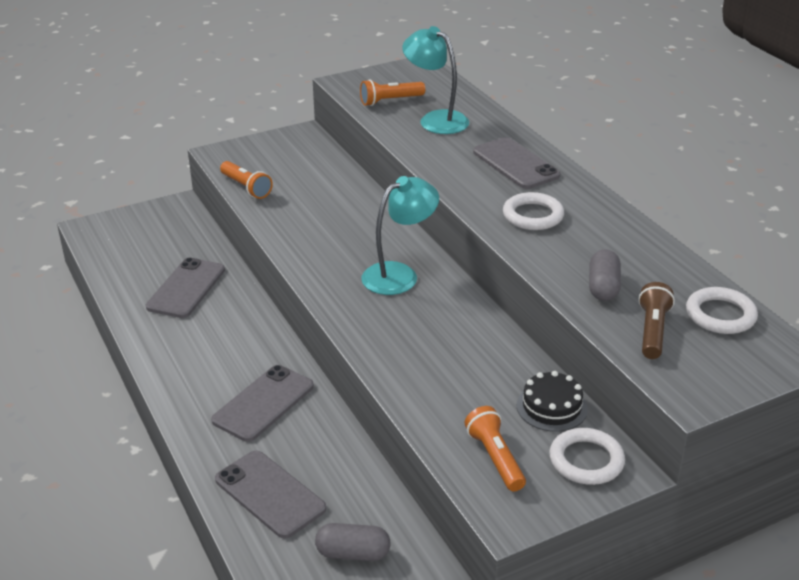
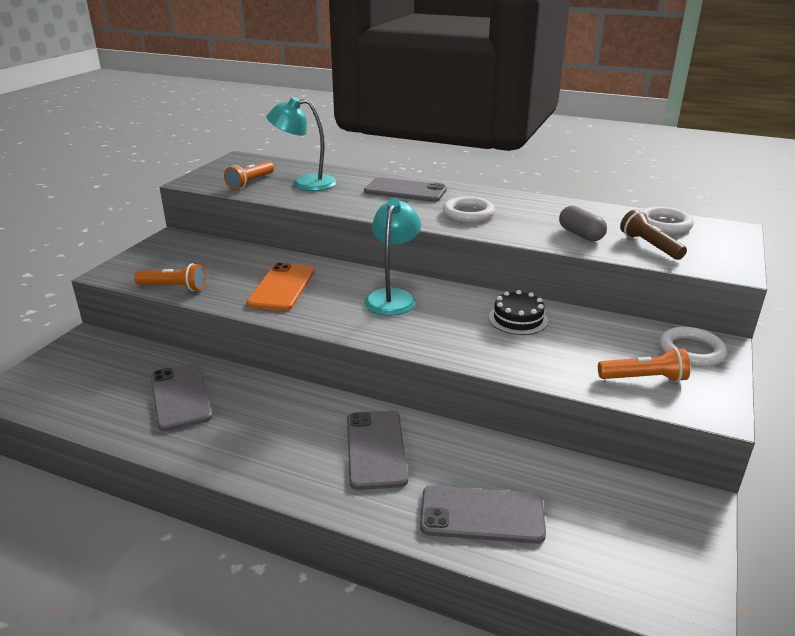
camera: 40 degrees left, 5 degrees down
grey capsule [315,523,391,561] -> none
orange flashlight [465,406,526,491] -> orange flashlight turned 150 degrees clockwise [598,348,690,382]
black cake [517,371,588,432] -> black cake moved to [489,290,548,335]
none -> orange phone [247,263,315,311]

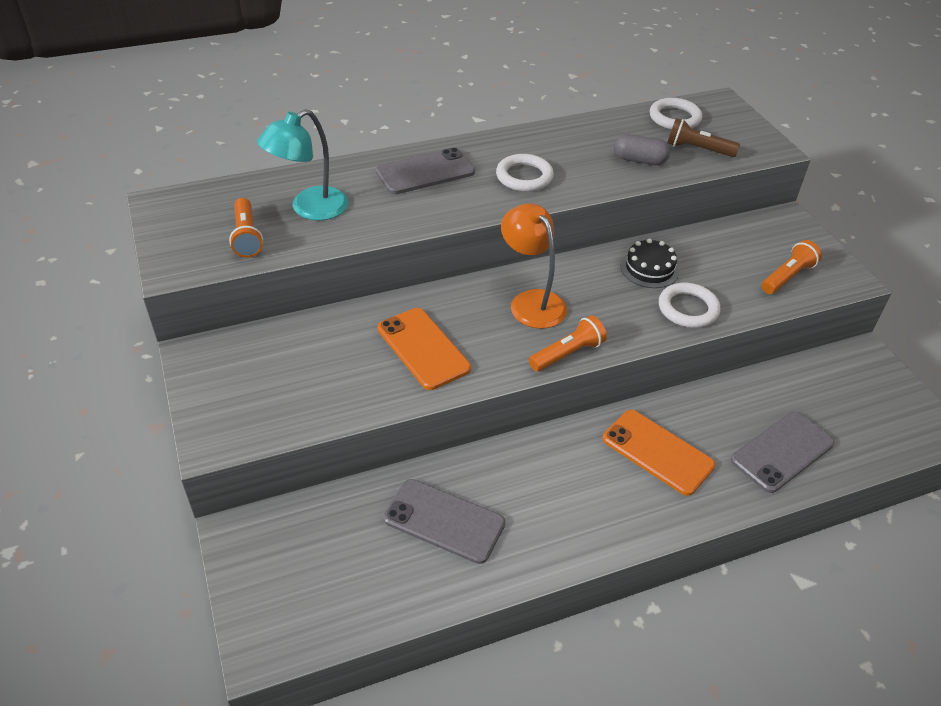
camera: 45 degrees left, 15 degrees up
orange flashlight [134,263,206,291] -> orange flashlight moved to [529,315,607,372]
grey phone [347,411,408,490] -> orange phone [602,410,716,496]
turquoise lamp [364,199,421,316] -> orange lamp [501,203,567,329]
white ring [659,326,727,367] -> white ring moved to [659,283,721,328]

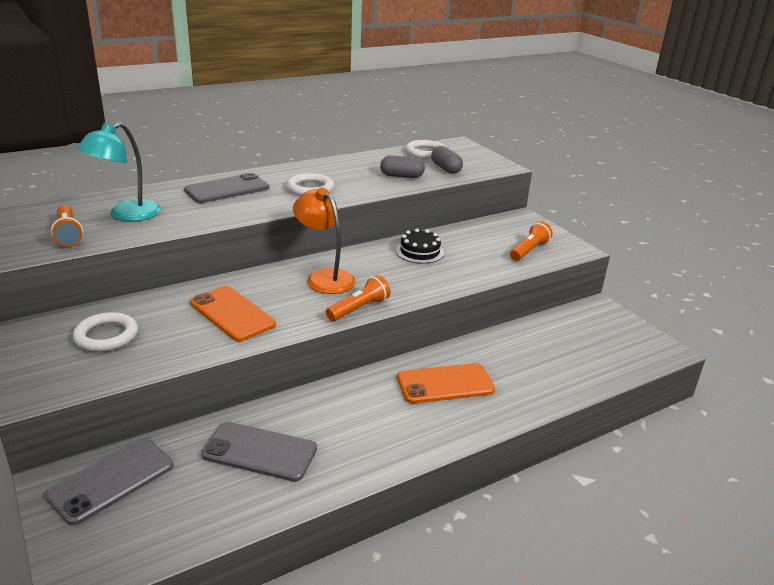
camera: 10 degrees left, 15 degrees down
orange phone [602,410,716,496] -> orange phone turned 45 degrees counterclockwise [397,363,495,404]
white ring [659,283,721,328] -> white ring moved to [73,312,138,352]
brown flashlight [667,118,740,157] -> grey capsule [431,146,463,174]
grey phone [731,412,835,493] -> grey phone moved to [45,438,173,525]

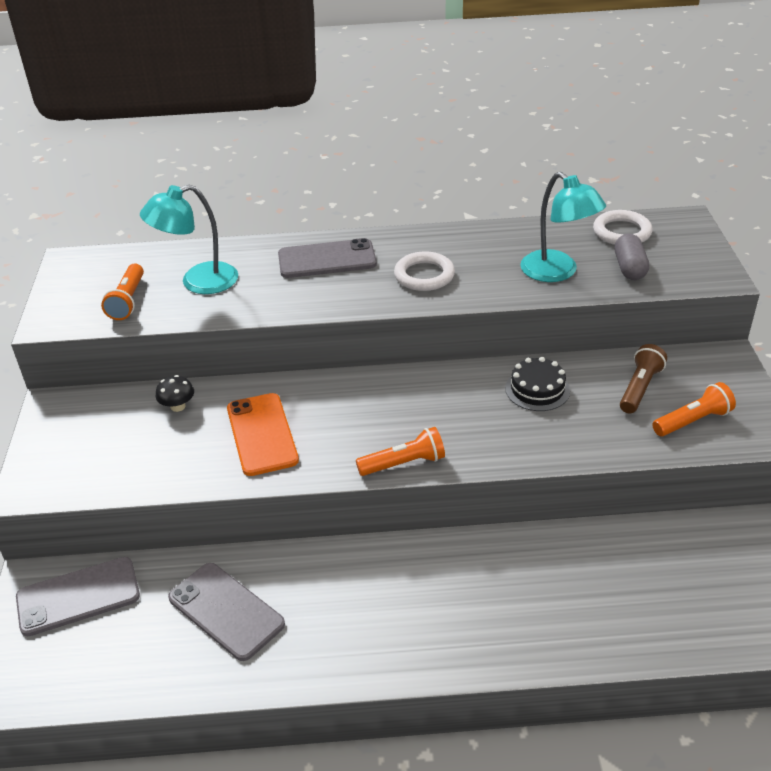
camera: 30 degrees right, 10 degrees up
white ring [73,312,138,352] -> none
orange lamp [293,187,356,294] -> none
grey capsule [380,155,425,178] -> turquoise lamp [520,172,606,282]
orange phone [397,363,495,404] -> none
none -> black mushroom [156,375,194,412]
none -> brown flashlight [620,344,667,413]

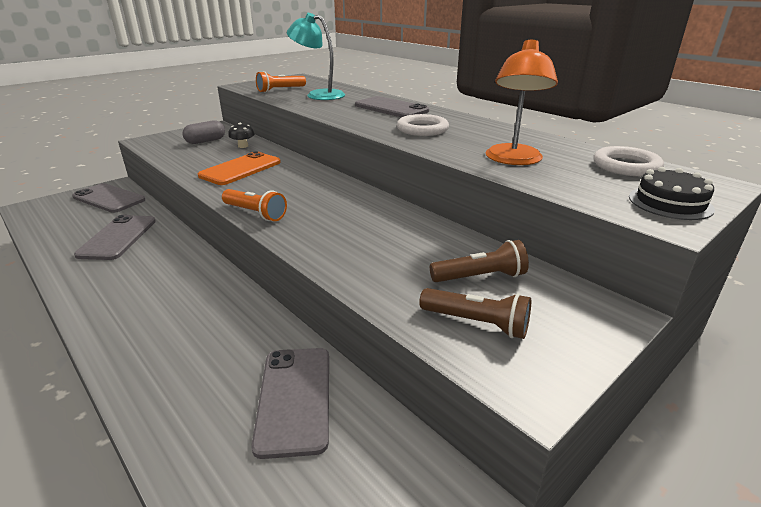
camera: 50 degrees right, 10 degrees down
black cake [505,357,570,411] -> black cake moved to [629,167,715,220]
turquoise lamp [520,172,606,282] -> orange lamp [486,40,558,165]
grey capsule [614,234,649,280] -> grey capsule moved to [182,121,225,144]
orange flashlight [652,382,736,436] -> brown flashlight [419,288,531,339]
none -> grey phone [251,348,329,459]

